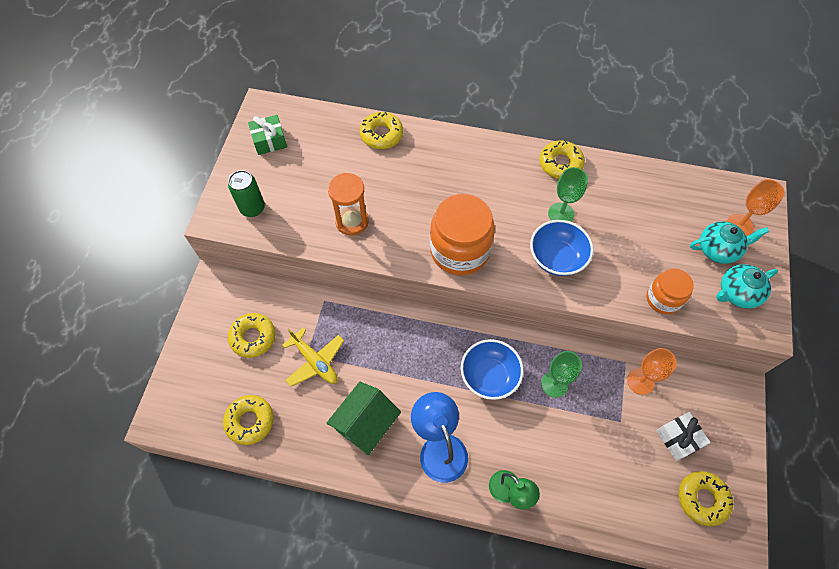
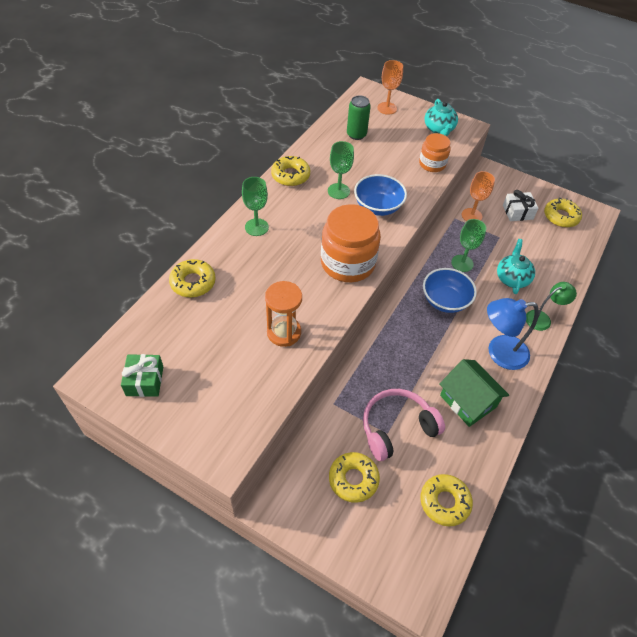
camera: 75 degrees left, 10 degrees down
green can [228,170,265,217] -> green can moved to [347,96,371,140]
yellow plane [282,327,344,386] -> pink headphones [363,389,445,461]
turquoise teapot [690,221,769,264] -> turquoise teapot moved to [497,239,535,294]
none -> green goblet [242,177,269,236]

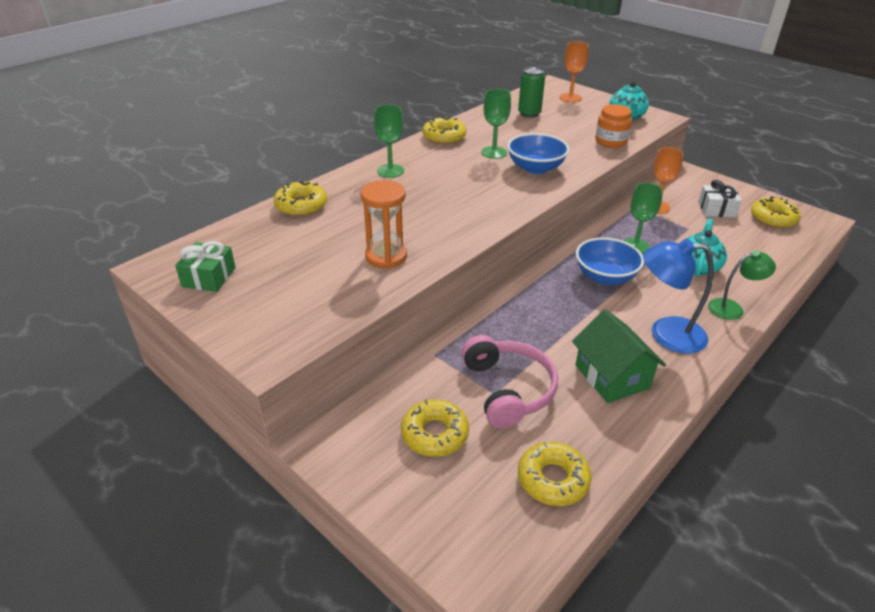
camera: 15 degrees right, 15 degrees down
orange jar [321,204,381,282] -> none
pink headphones [363,389,445,461] -> pink headphones turned 90 degrees clockwise [462,335,558,429]

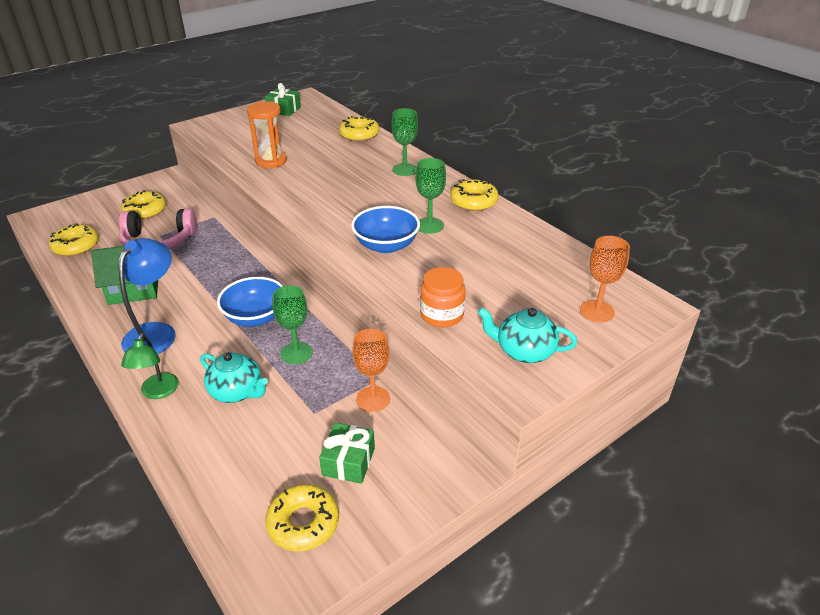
camera: 100 degrees right, 0 degrees up
green can [518,67,545,118] -> none
white gift [698,179,742,218] -> green gift [319,423,375,484]

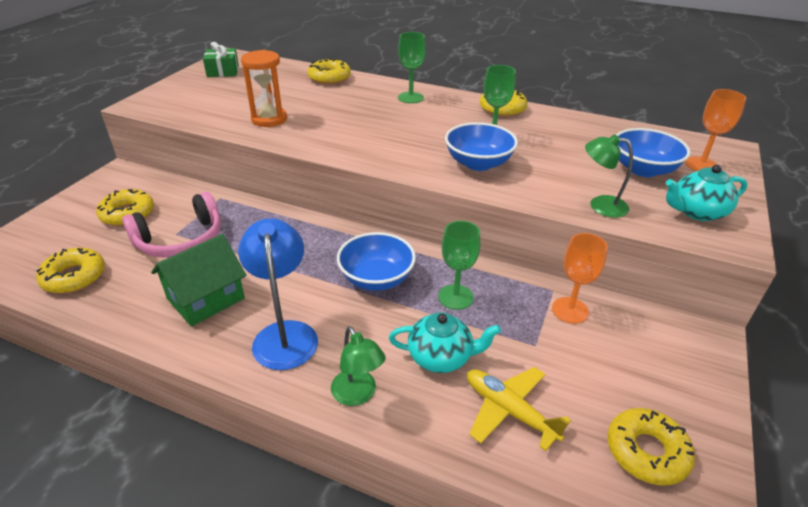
camera: 30 degrees left, 0 degrees up
green gift [319,423,375,484] -> none
orange jar [420,267,466,327] -> green lamp [585,134,633,218]
none -> yellow plane [467,367,571,451]
none -> blue bowl [616,128,691,177]

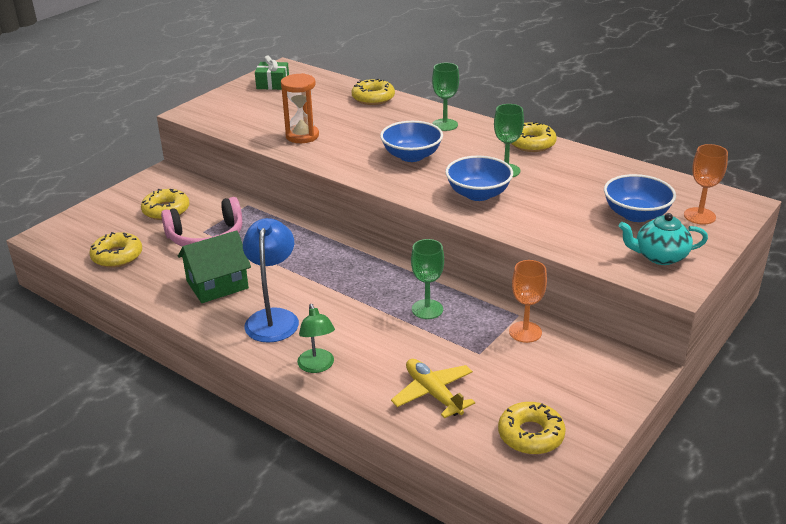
camera: 15 degrees right, 5 degrees down
blue bowl [337,232,416,291] -> blue bowl moved to [380,121,443,162]
turquoise teapot [389,312,501,373] -> none
green lamp [585,134,633,218] -> none

